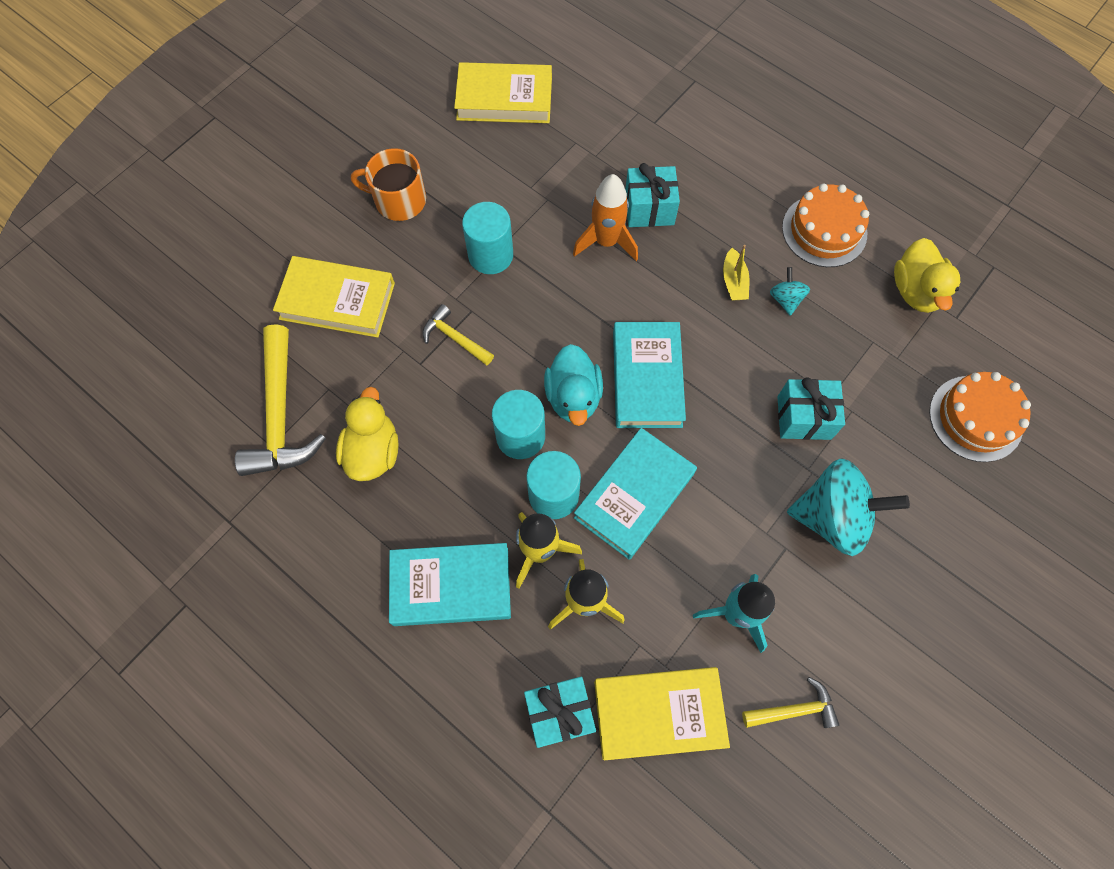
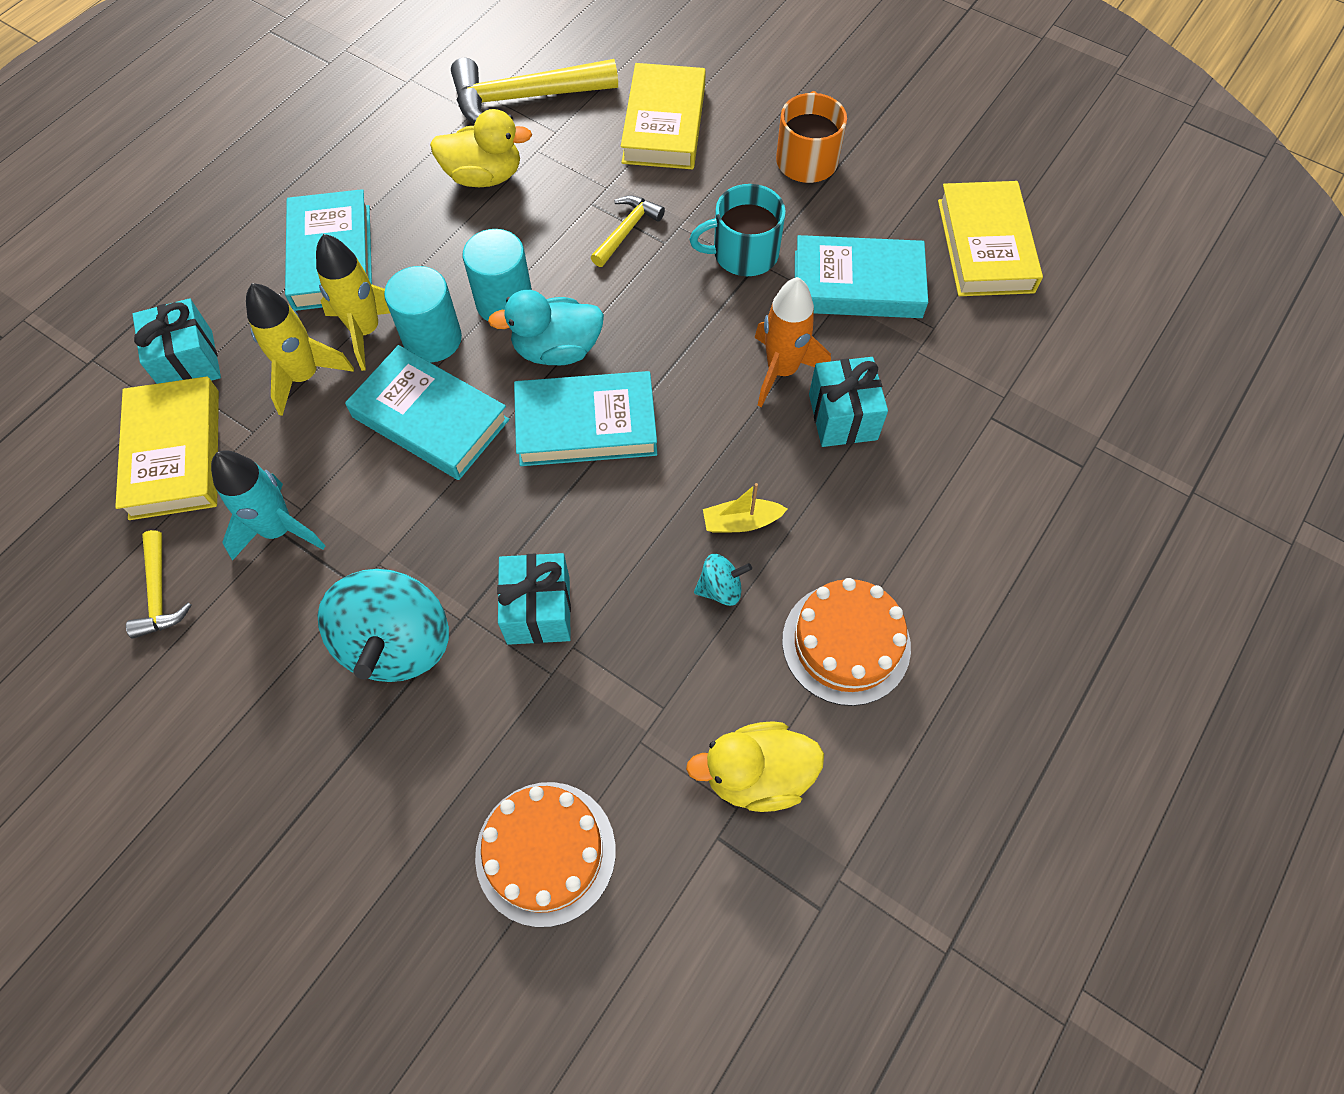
camera: 85 degrees right, 5 degrees down
turquoise cylinder [462,202,513,274] -> turquoise mug [689,184,786,276]
none -> turquoise book [795,235,928,318]

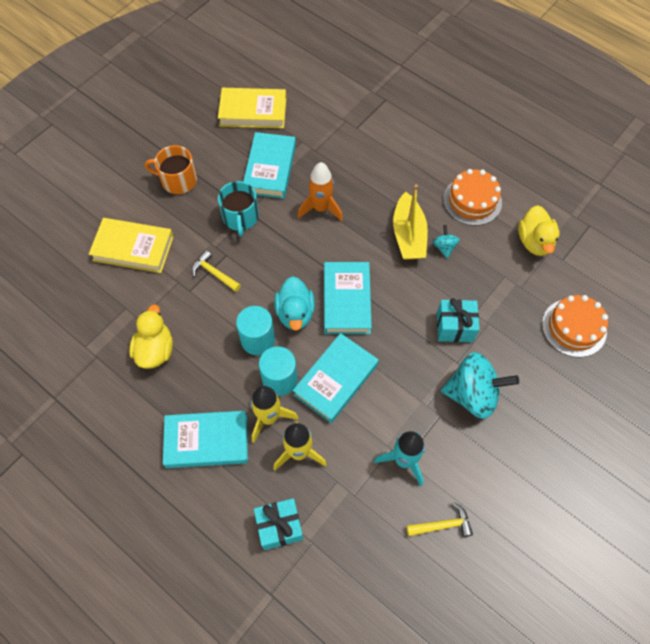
camera: 85 degrees left, 0 degrees up
yellow book [115,377,219,520] -> none
yellow hammer [451,58,618,124] -> none
yellow boat [703,483,787,533] -> yellow boat [393,184,428,260], size x1.89
turquoise gift [809,357,888,447] -> none

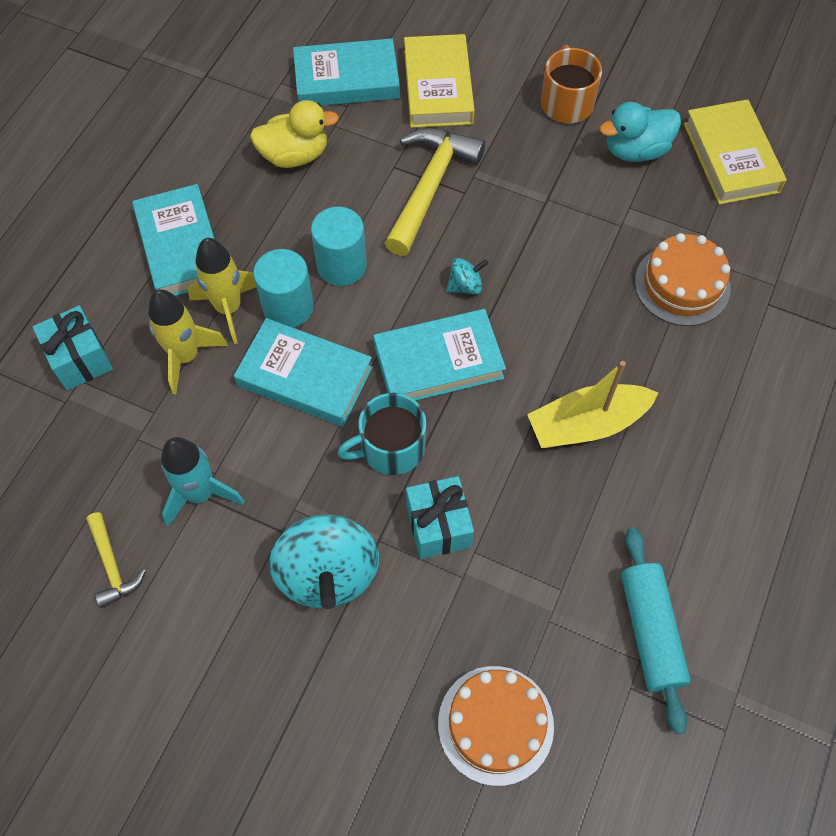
camera: 75 degrees right, 0 degrees up
yellow hammer [192,250,241,292] -> yellow hammer [385,128,485,256], size x1.91
turquoise mug [218,181,259,237] -> turquoise mug moved to [338,393,426,475]
turquoise book [243,132,296,199] -> turquoise book moved to [293,38,400,106]
turquoise duck [274,276,315,331] -> turquoise duck moved to [599,102,681,162]
orange rocket [298,162,343,222] -> none
turquoise spinning top [433,225,460,258] -> turquoise spinning top moved to [446,258,488,294]
orange cake [443,169,502,226] -> orange cake moved to [635,233,731,326]
yellow duck [518,205,560,256] -> turquoise rolling pin [621,527,691,734]

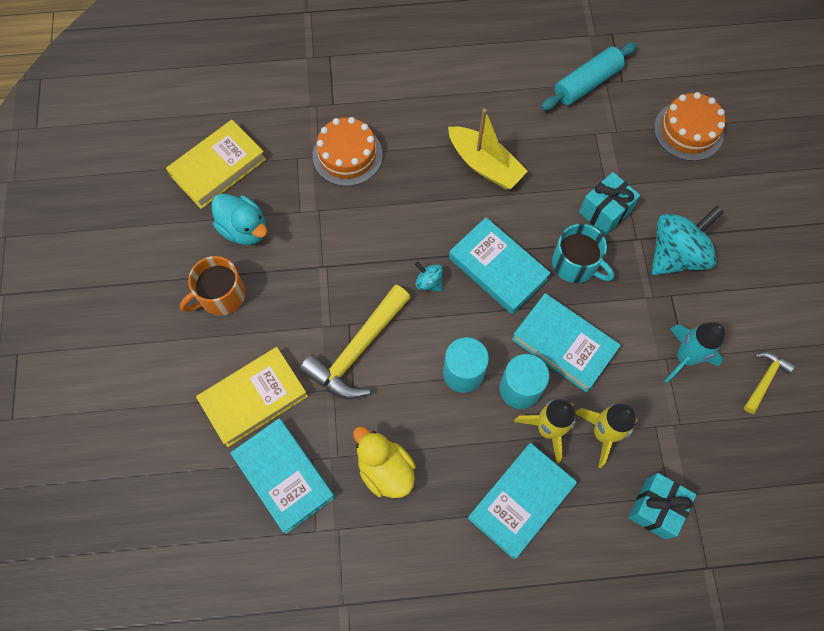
camera: 120 degrees left, 5 degrees up
turquoise book [234,318,373,426] -> turquoise book turned 45 degrees counterclockwise [512,293,621,392]
yellow hammer [385,128,485,256] -> yellow hammer turned 45 degrees counterclockwise [300,284,411,399]

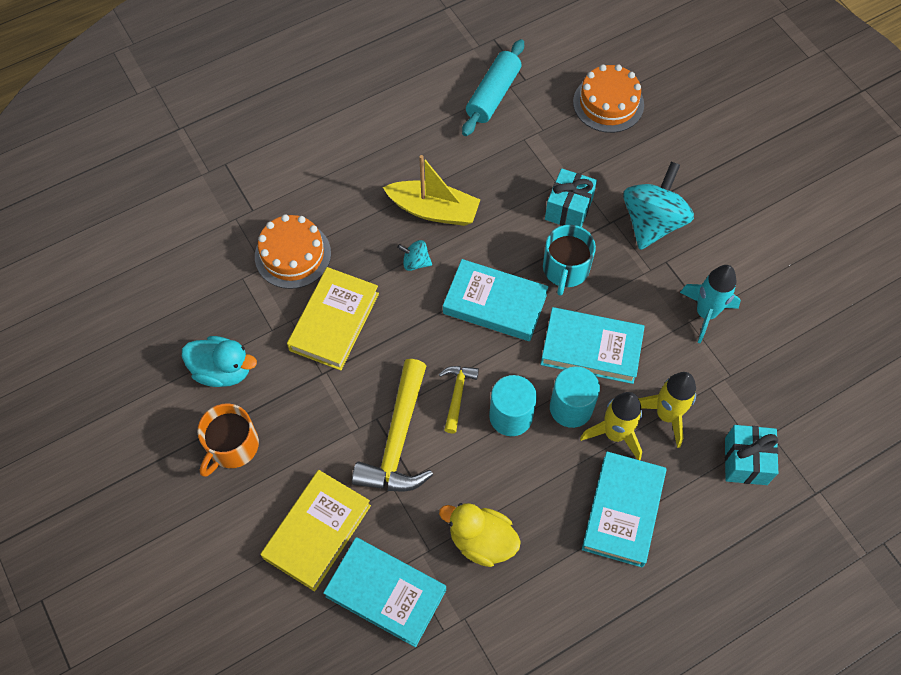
camera: 25 degrees left, 5 degrees down
yellow book [166,120,266,209] -> yellow book moved to [287,267,379,370]
turquoise spinning top [415,262,443,292] -> turquoise spinning top moved to [397,240,432,271]
turquoise mug [552,224,614,283] -> turquoise mug turned 90 degrees clockwise [543,225,596,296]
yellow hammer [744,351,795,414] -> yellow hammer moved to [439,366,479,434]

